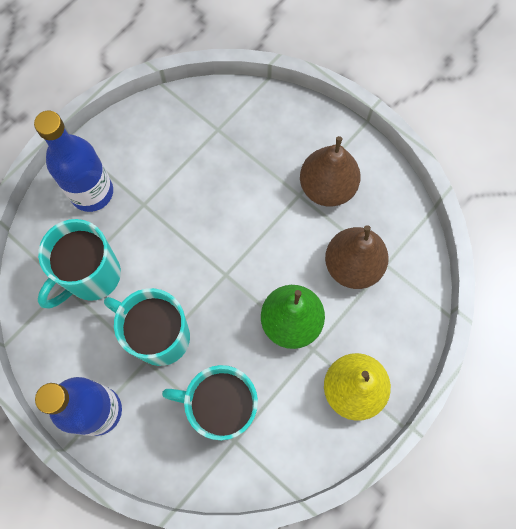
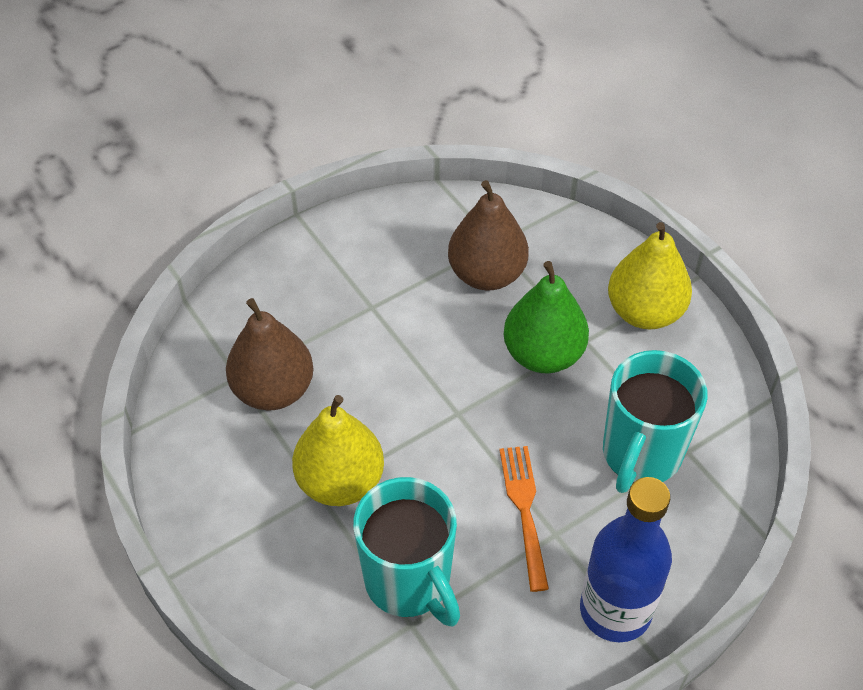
camera: 75 degrees left, 20 degrees down
blue bottle [34,111,113,212] -> none
turquoise mug [104,288,190,366] -> orange fork [500,446,549,592]
brown pear [300,136,361,207] -> brown pear moved to [226,298,313,411]
none -> yellow pear [292,395,384,506]

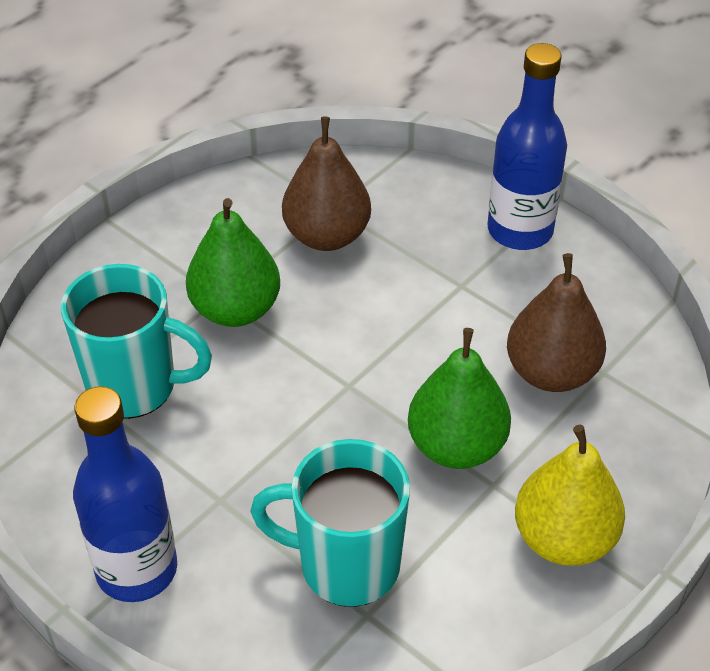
camera: 75 degrees right, 5 degrees down
yellow pear [292,395,384,506] -> green pear [186,198,280,327]
turquoise mug [353,477,460,627] -> turquoise mug turned 120 degrees counterclockwise [61,264,212,419]
orange fork [500,446,549,592] -> none
none -> blue bottle [487,43,567,250]

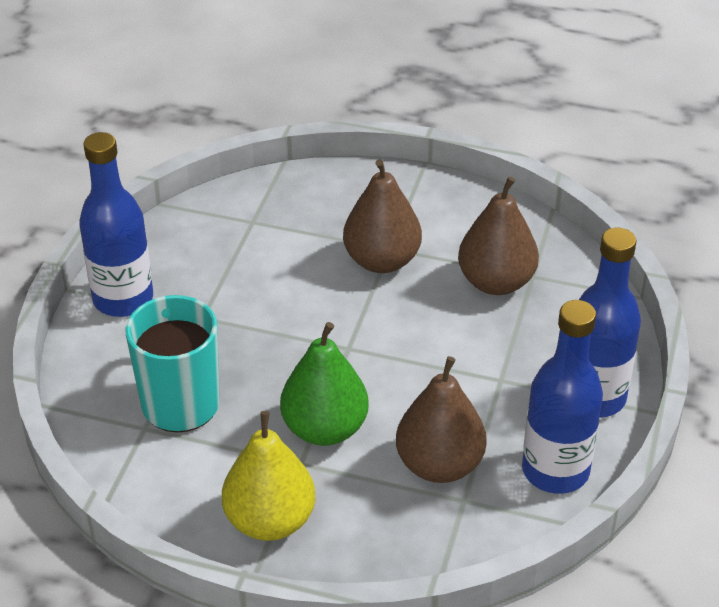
camera: 65 degrees right, 5 degrees down
turquoise mug [61,264,212,419] -> none
green pear [186,198,280,327] -> brown pear [343,159,422,273]
none -> blue bottle [522,300,603,494]

